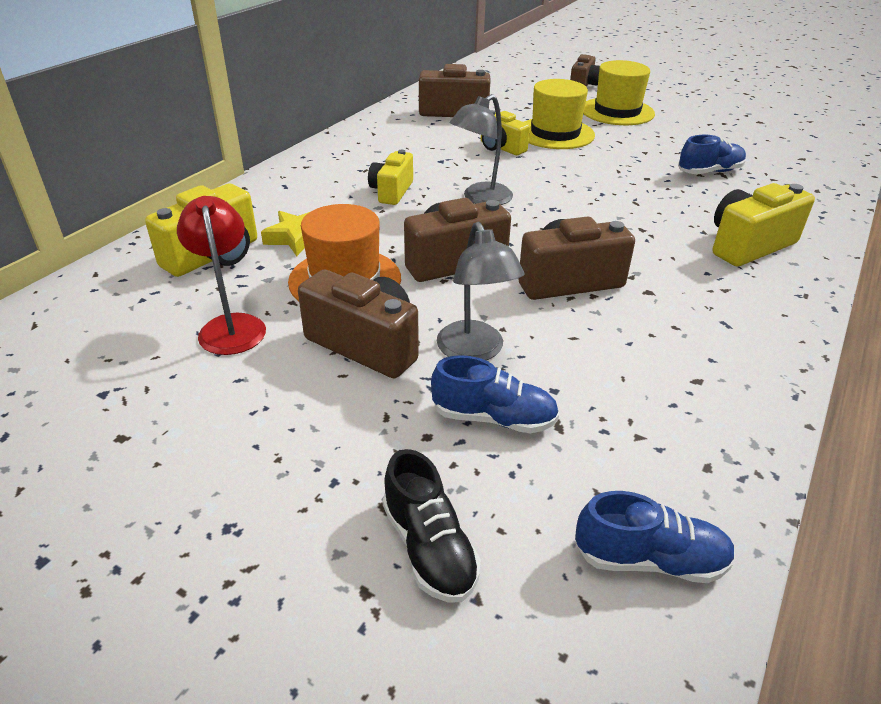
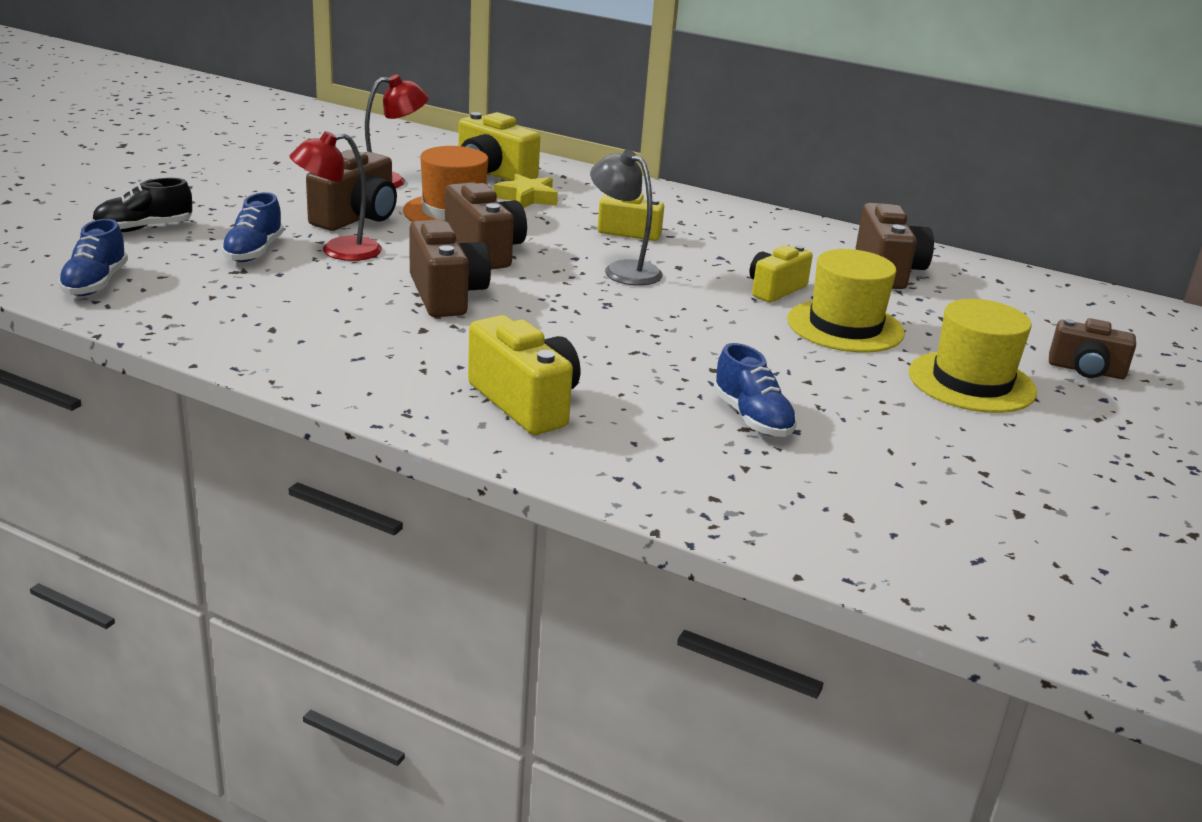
camera: 85 degrees right, 10 degrees down
grey lamp [437,222,525,360] -> red lamp [289,131,382,261]

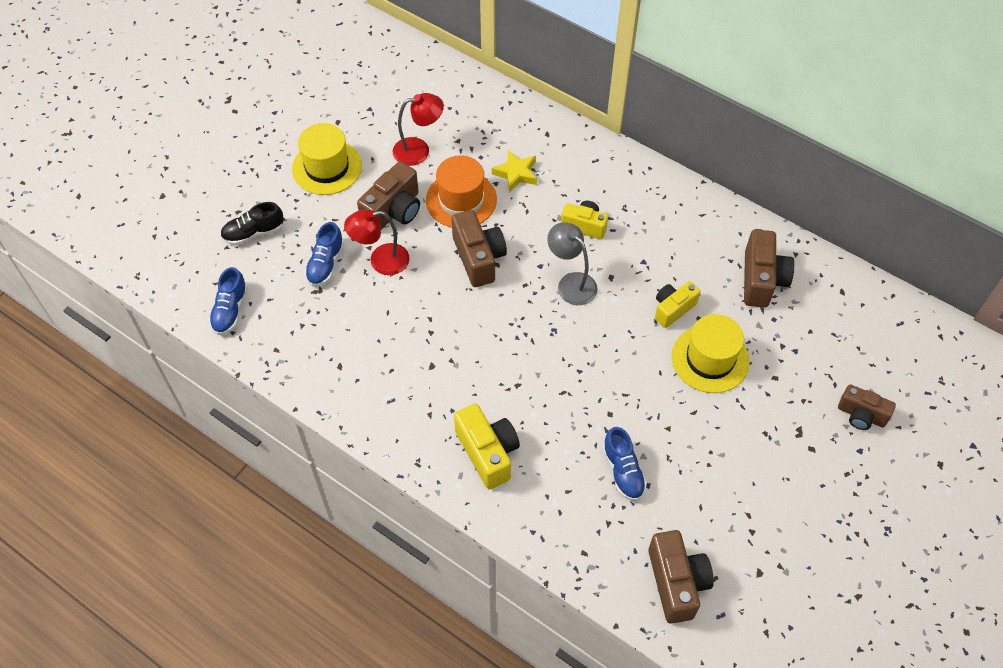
camera: 10 degrees right, 30 degrees up
brown camera [409,220,491,317] -> brown camera moved to [648,530,714,624]
yellow camera [458,112,540,181] -> none
yellow hat [909,299,1037,413] -> yellow hat moved to [292,123,362,195]

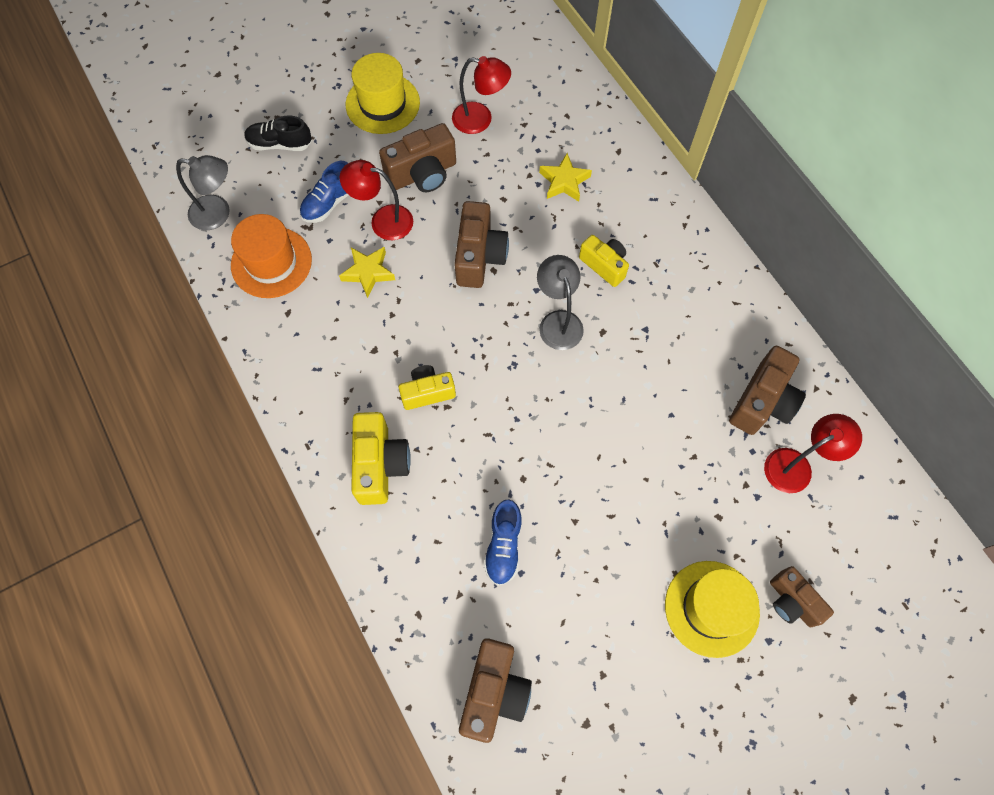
camera: 25 degrees right, 10 degrees up
blue shoe [209,267,248,335] -> grey lamp [176,155,230,230]
orange hat [426,155,497,228] -> orange hat moved to [231,214,312,298]
yellow camera [655,281,701,328] -> yellow camera moved to [399,365,456,410]
yellow hat [672,314,750,393] -> yellow hat moved to [665,561,760,658]
none -> yellow star [339,247,395,298]
none -> red lamp [764,414,862,493]

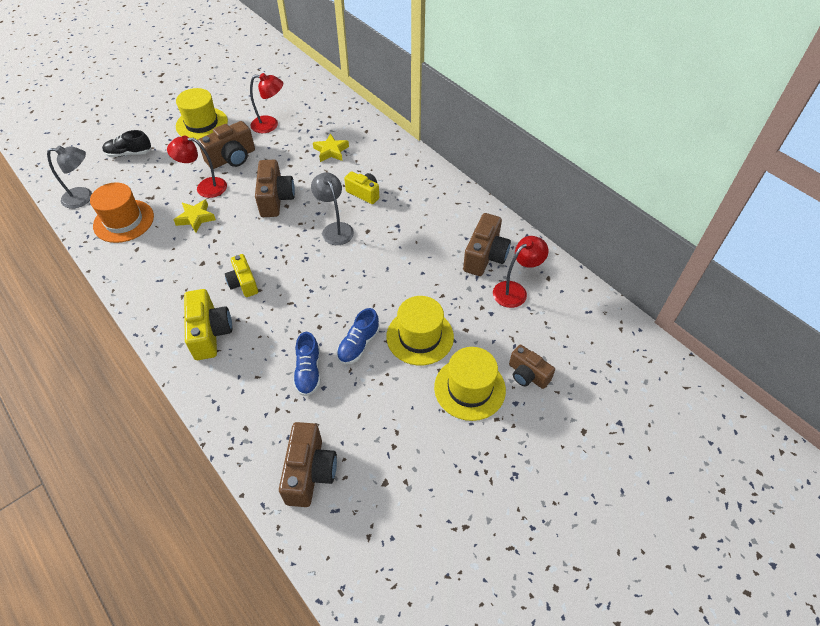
camera: 10 degrees left, 15 degrees down
blue shoe [300,161,349,223] -> blue shoe moved to [337,308,380,364]
yellow camera [399,365,456,410] -> yellow camera turned 90 degrees counterclockwise [225,254,258,297]
none -> yellow hat [386,296,454,365]

